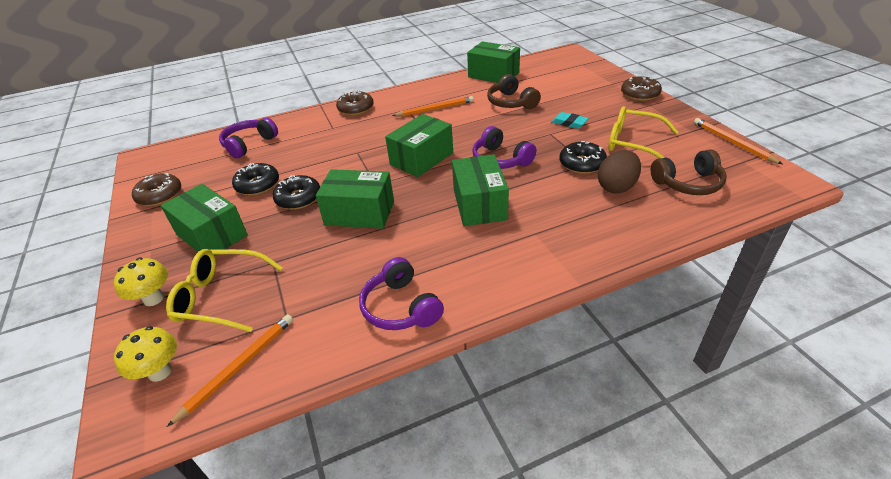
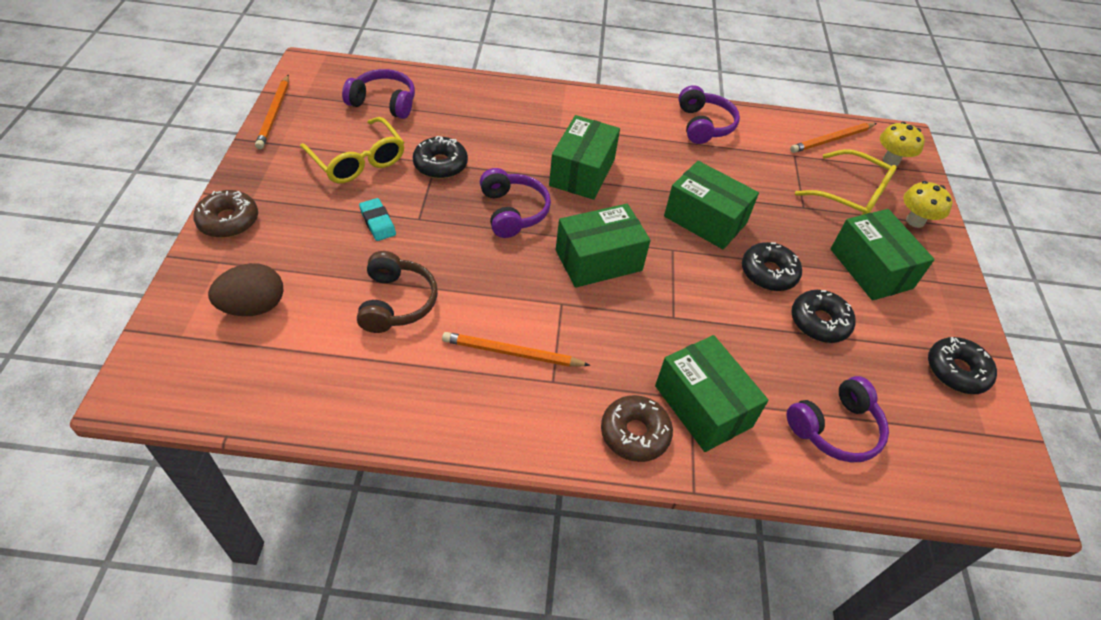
camera: 160 degrees left, 10 degrees up
brown donut [132,173,181,206] -> black donut [928,337,997,394]
green box [467,41,520,83] -> green box moved to [655,335,768,452]
brown egg [598,150,641,194] -> brown egg moved to [208,263,284,316]
brown headphones [651,149,727,195] -> purple headphones [342,69,415,119]

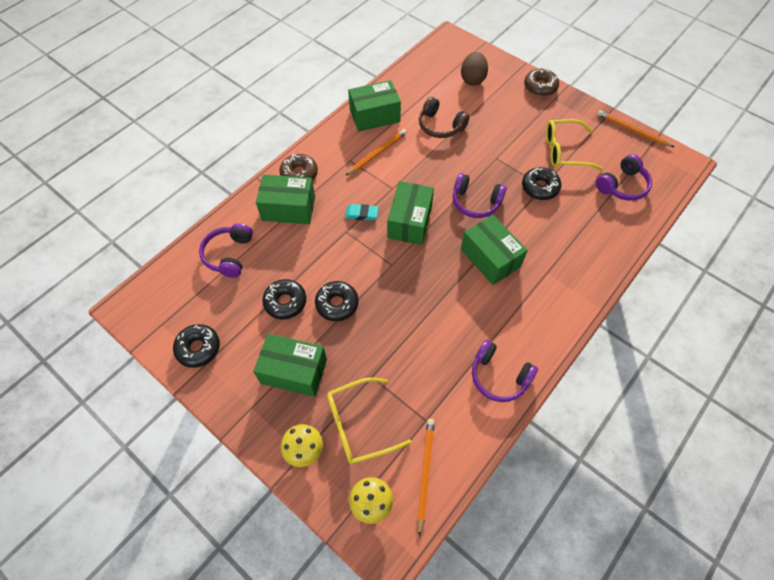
camera: 130 degrees right, 10 degrees up
turquoise eraser [359,198,396,241] -> turquoise eraser moved to [345,204,379,221]
green box [664,161,759,250] -> green box moved to [348,80,401,132]

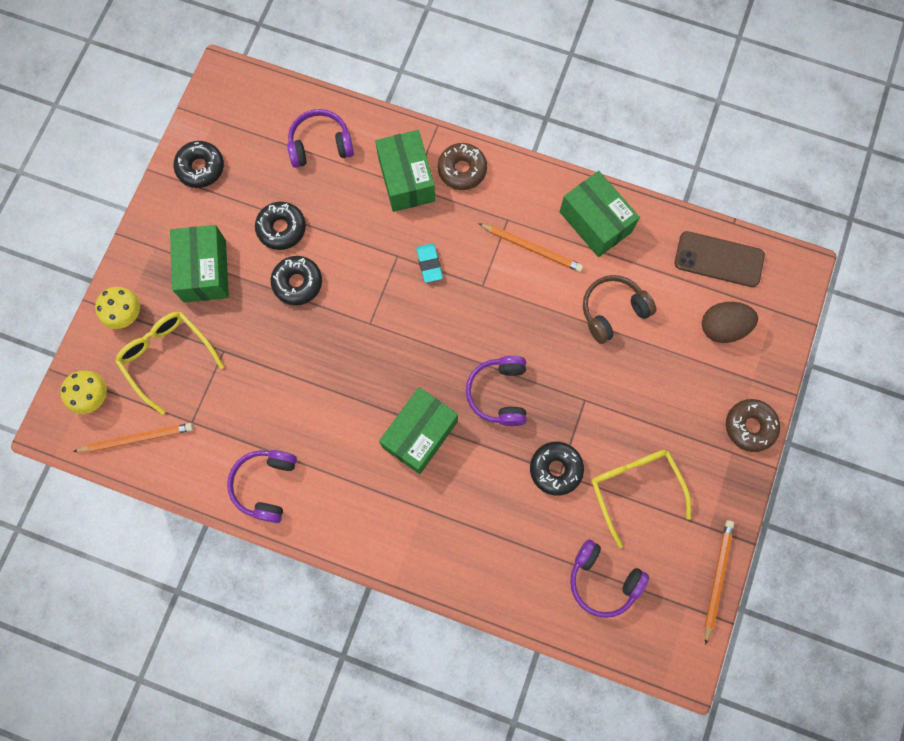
camera: 70 degrees right, 15 degrees up
green box [387,181,434,245] -> none
brown headphones [419,97,470,138] -> brown headphones turned 45 degrees clockwise [583,275,656,344]
none -> brown phone [675,231,765,287]

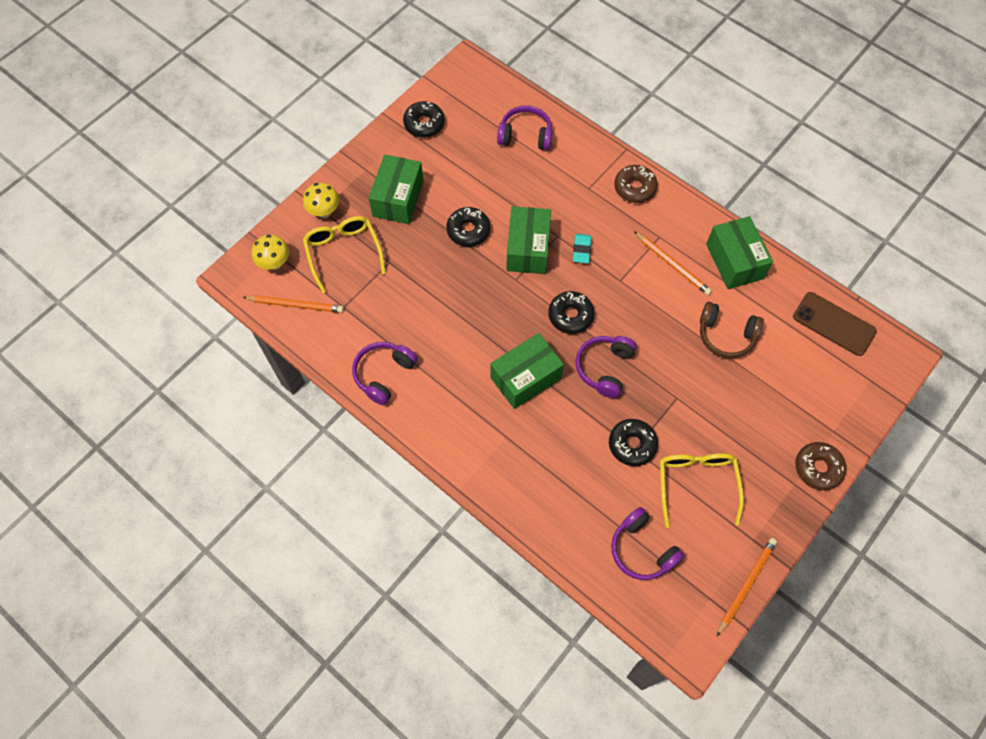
camera: 20 degrees right, 10 degrees down
black donut [255,202,306,250] -> black donut moved to [548,291,594,334]
green box [375,130,435,212] -> green box moved to [506,206,551,274]
brown headphones [583,275,656,344] -> brown headphones turned 150 degrees counterclockwise [700,302,764,358]
brown egg [702,302,758,343] -> none

